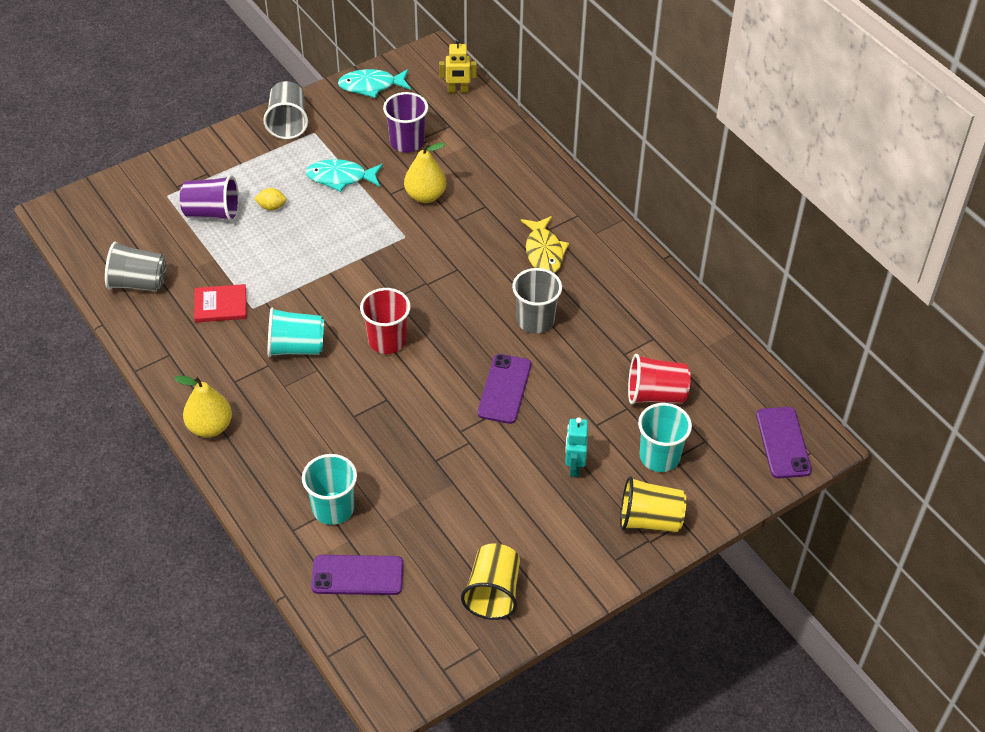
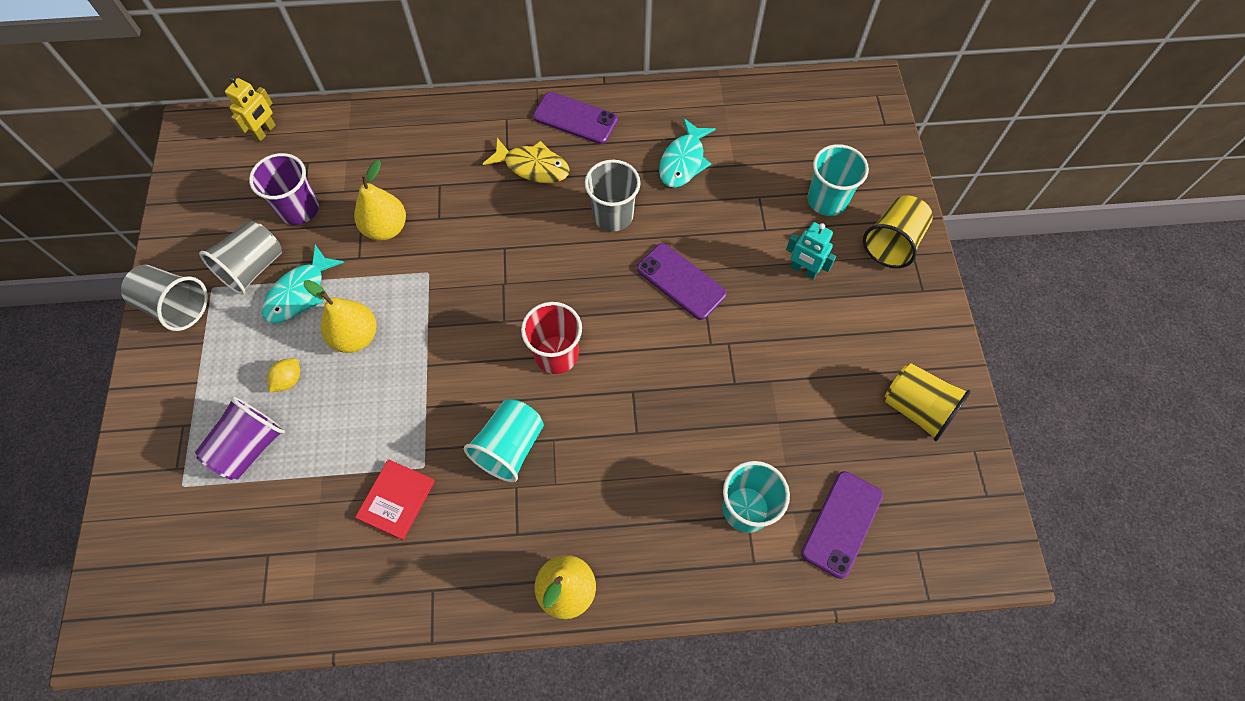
camera: 60 degrees left, 15 degrees up
grey cup [105,241,166,292] -> grey cup moved to [199,221,282,294]
turquoise fish [338,69,411,98] -> turquoise fish moved to [659,118,716,188]
red cup [628,354,691,405] -> none
purple phone [756,407,812,478] -> purple phone moved to [533,92,618,144]
none -> yellow pear [304,280,376,353]

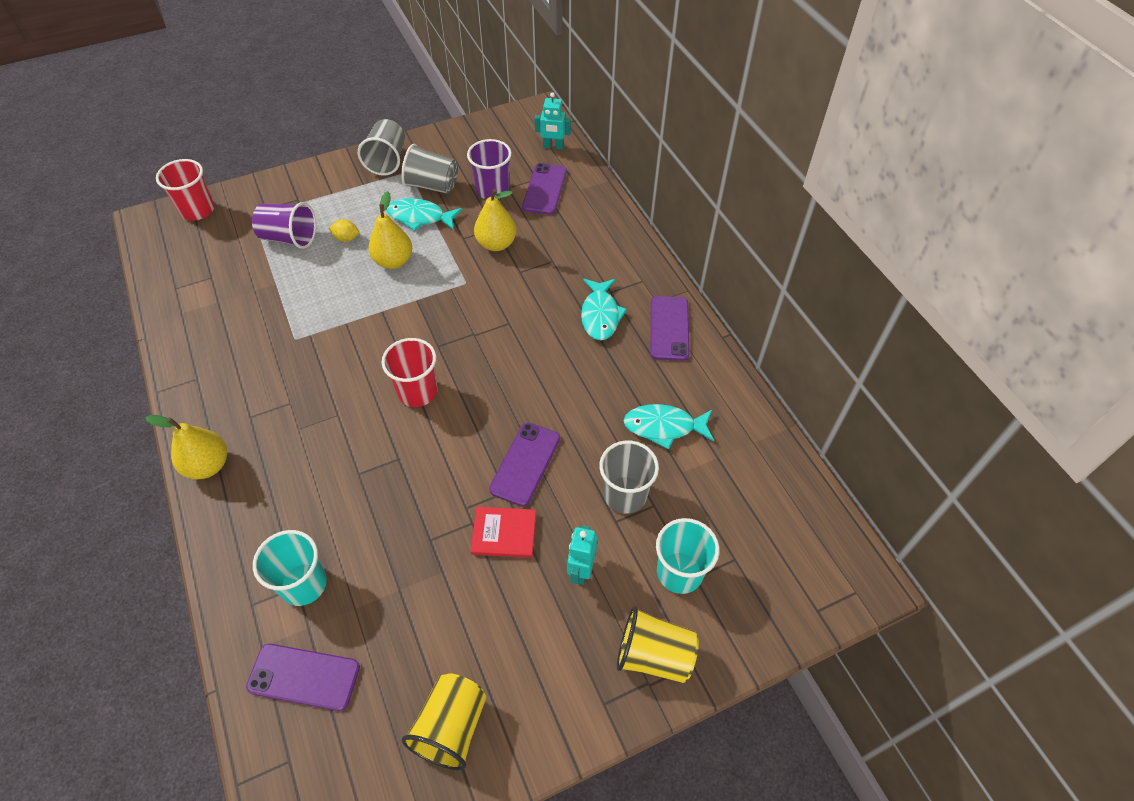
camera: 70 degrees right, 10 degrees down
yellow robot [225,77,276,142] -> turquoise robot [534,92,571,150]
red book [355,459,435,540] -> red book moved to [471,507,536,558]
turquoise cup [464,399,544,482] -> none
yellow fish [483,138,570,183] -> turquoise fish [581,279,627,340]
grey cup [585,160,640,231] -> grey cup moved to [599,441,659,513]
none -> red cup [156,159,214,221]
none -> purple phone [522,163,567,215]

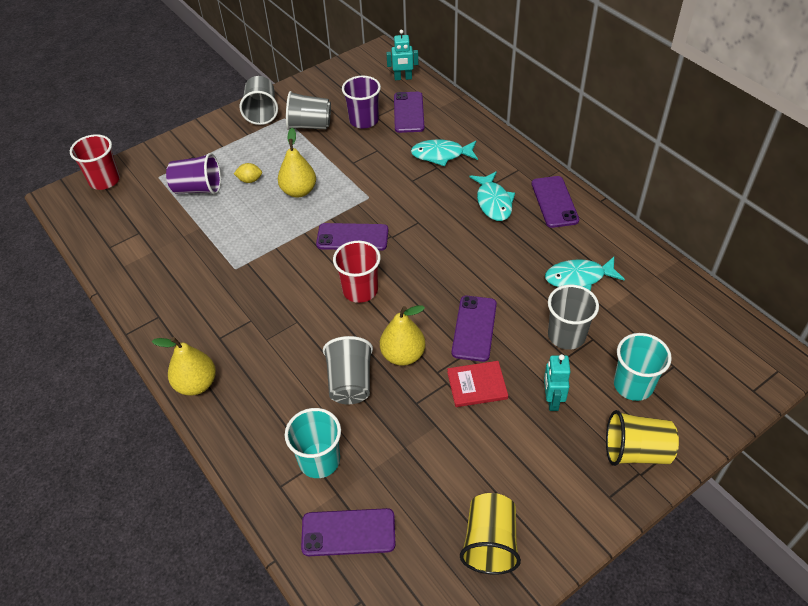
camera: 10 degrees left, 5 degrees down
turquoise fish [387,198,462,231] -> turquoise fish moved to [411,139,478,166]
yellow pear [474,189,516,251] -> yellow pear moved to [380,305,426,366]
none -> purple phone [316,223,388,251]
none -> grey cup [323,336,373,404]

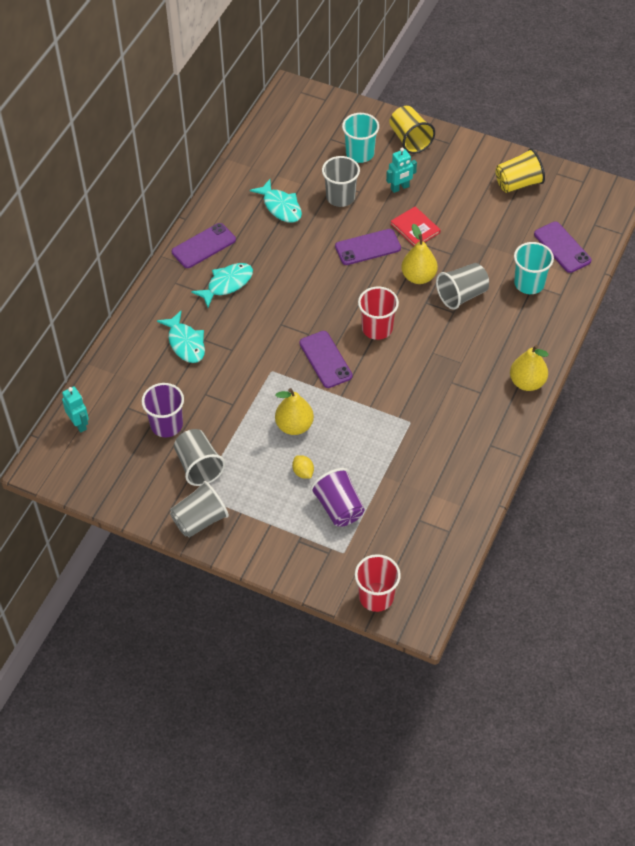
camera: 120 degrees left, 5 degrees up
purple phone [394,92,425,133] -> none

